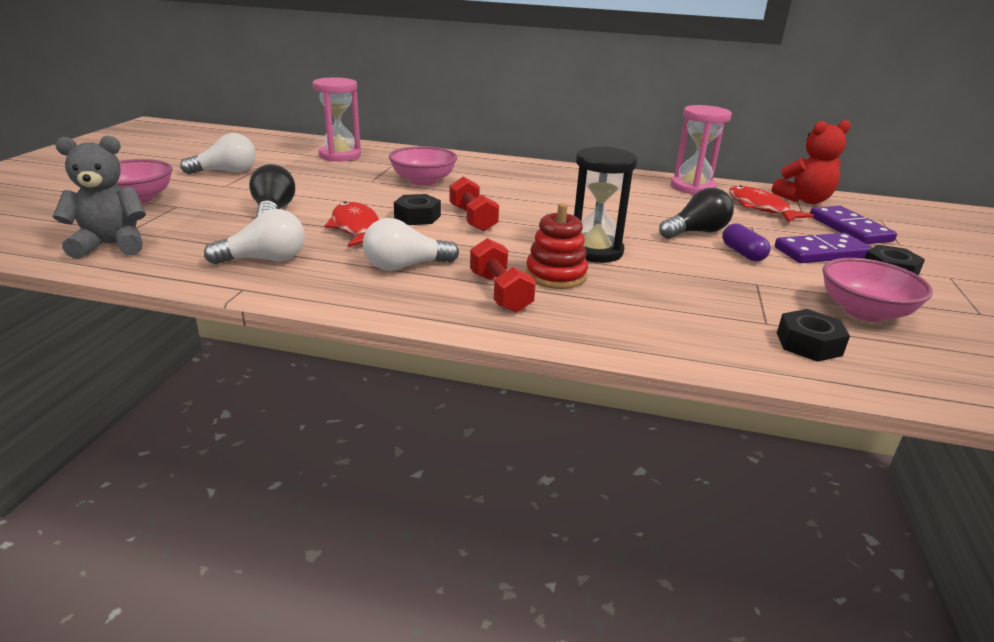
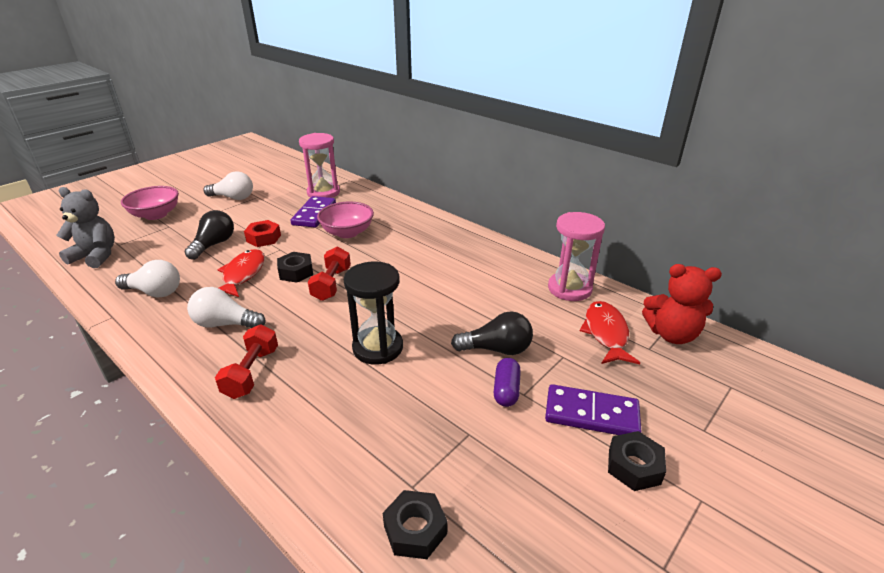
camera: 30 degrees right, 5 degrees up
red stacking toy [526,203,588,289] -> none
purple domino [810,206,897,244] -> purple domino moved to [290,196,336,228]
pink bowl [822,258,933,322] -> none
none -> red nut [244,220,281,247]

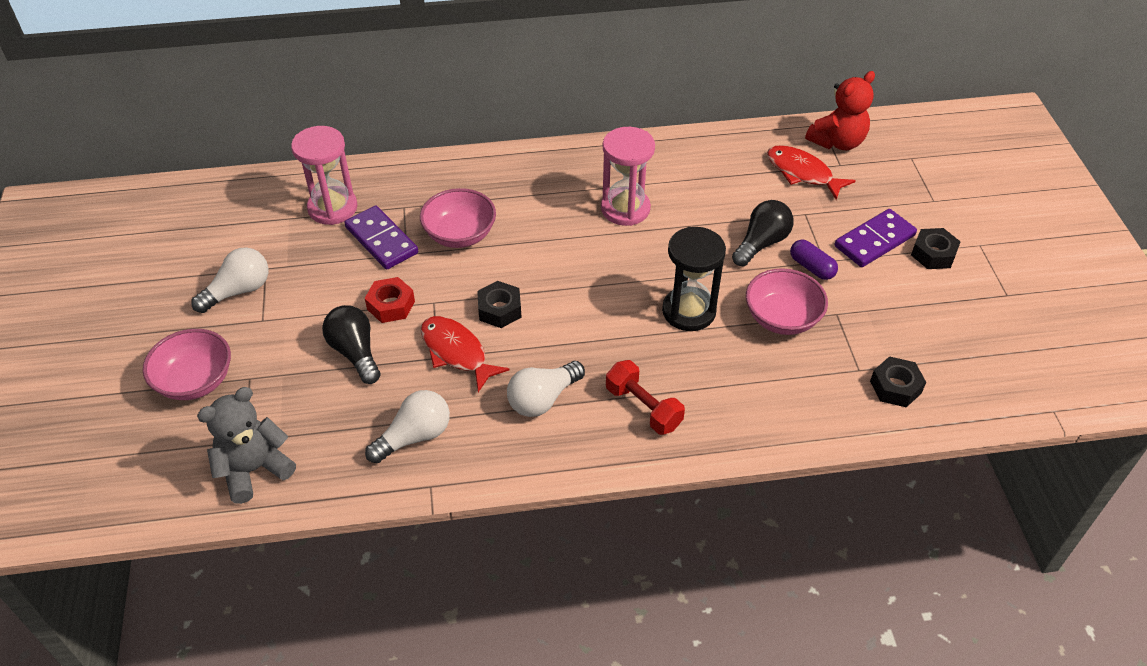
camera: 50 degrees left, 15 degrees up
red dumbbell [308,247,351,301] -> none
pink hourglass [548,212,605,301] -> pink hourglass moved to [601,127,655,226]
none -> pink bowl [746,268,828,335]

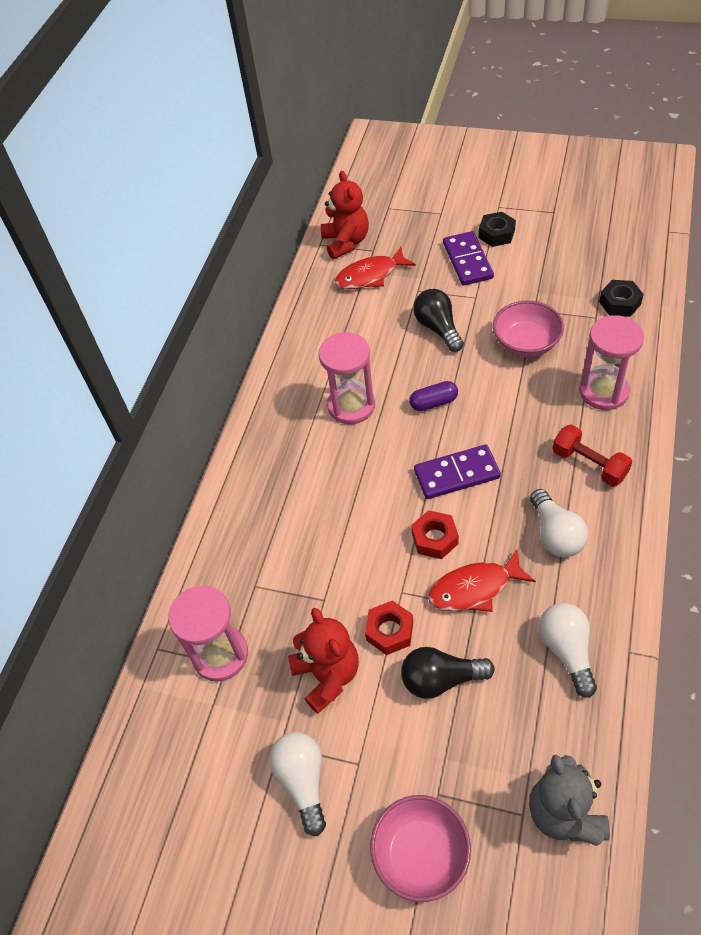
camera: 60 degrees left, 5 degrees up
purple domino [345,206,418,270] -> purple domino moved to [414,445,501,499]
pink bowl [420,188,496,248] -> none
black nut [477,281,522,328] -> red nut [411,510,459,559]
red dumbbell [606,360,685,435] -> red dumbbell turned 60 degrees clockwise [553,425,633,487]
black hourglass [662,227,726,331] -> none
purple capsule [790,240,838,280] -> purple capsule moved to [409,381,458,411]
none -> red teddy bear [288,608,359,714]
none -> pink hourglass [579,315,644,410]

